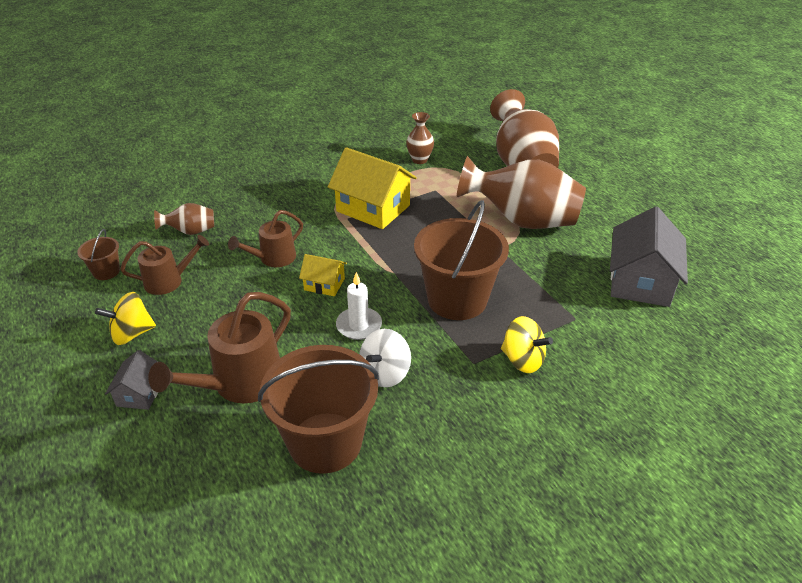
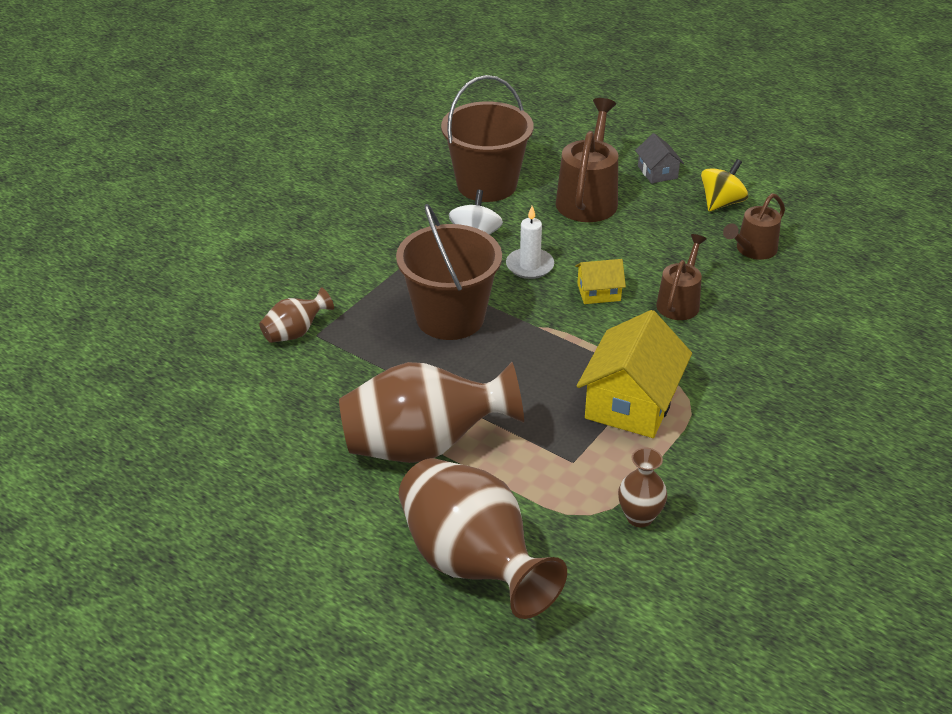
camera: 155 degrees right, 0 degrees up
brown bucket [77,229,120,280] -> none
brown vase [154,203,214,235] -> brown vase moved to [259,287,334,343]
yellow house [328,147,417,229] -> yellow house turned 75 degrees counterclockwise [577,310,692,438]
yellow spinning top [501,316,553,373] -> none
grey house [610,207,688,307] -> none

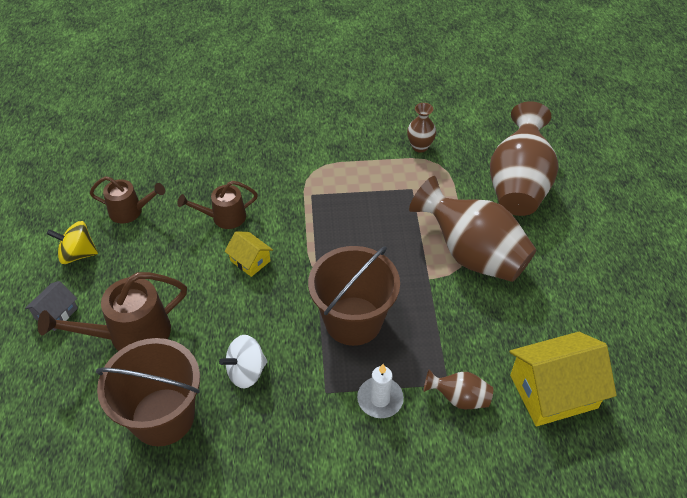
camera: 130 degrees left, 10 degrees up
white candle [506,206,554,279] -> white candle moved to [357,364,404,418]
yellow house [577,310,692,438] -> yellow house moved to [509,332,617,427]

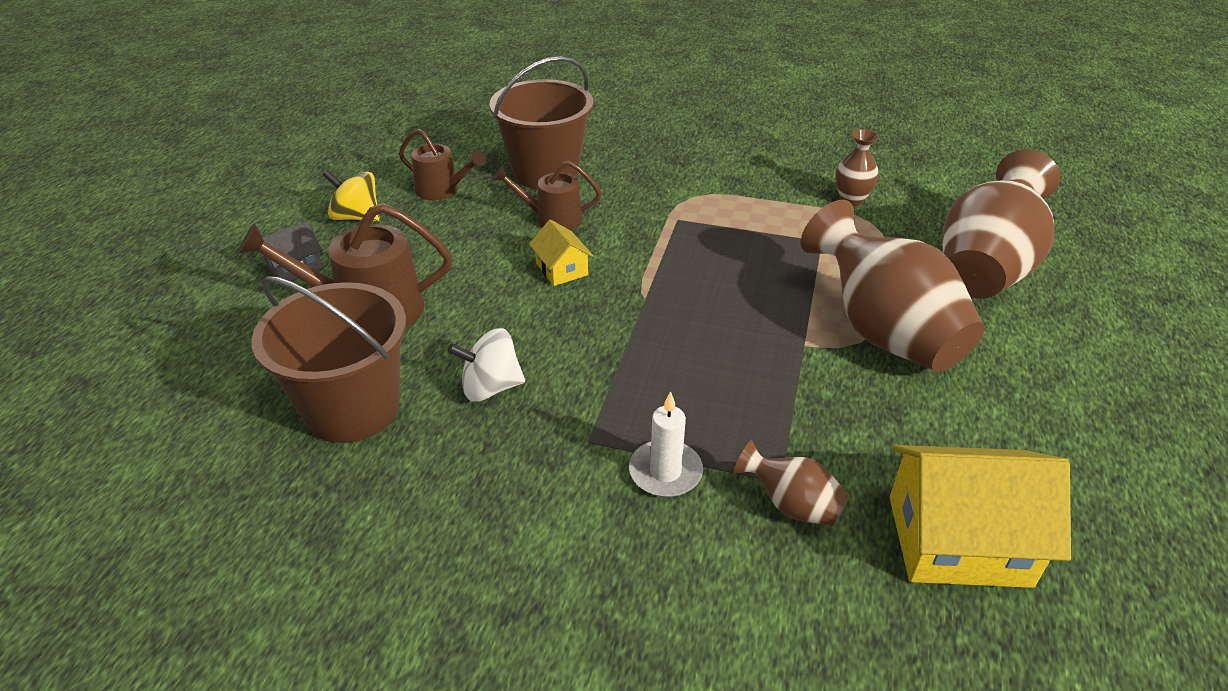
camera: 20 degrees right, 10 degrees down
brown bucket [308,246,400,346] -> brown bucket moved to [489,56,593,189]

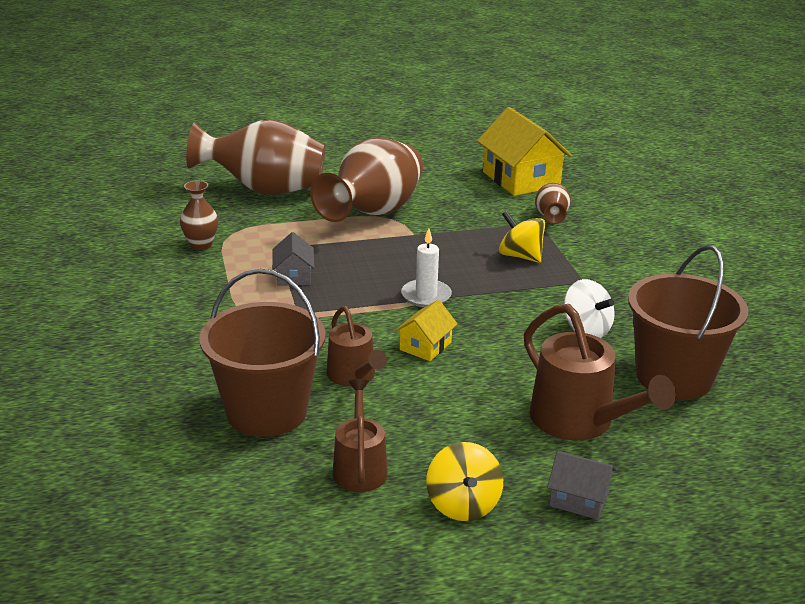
camera: 120 degrees left, 10 degrees down
white candle [629,391,703,497] -> white candle moved to [401,228,452,307]
none -> grey house [272,232,315,286]
none -> yellow spinning top [499,211,545,263]

